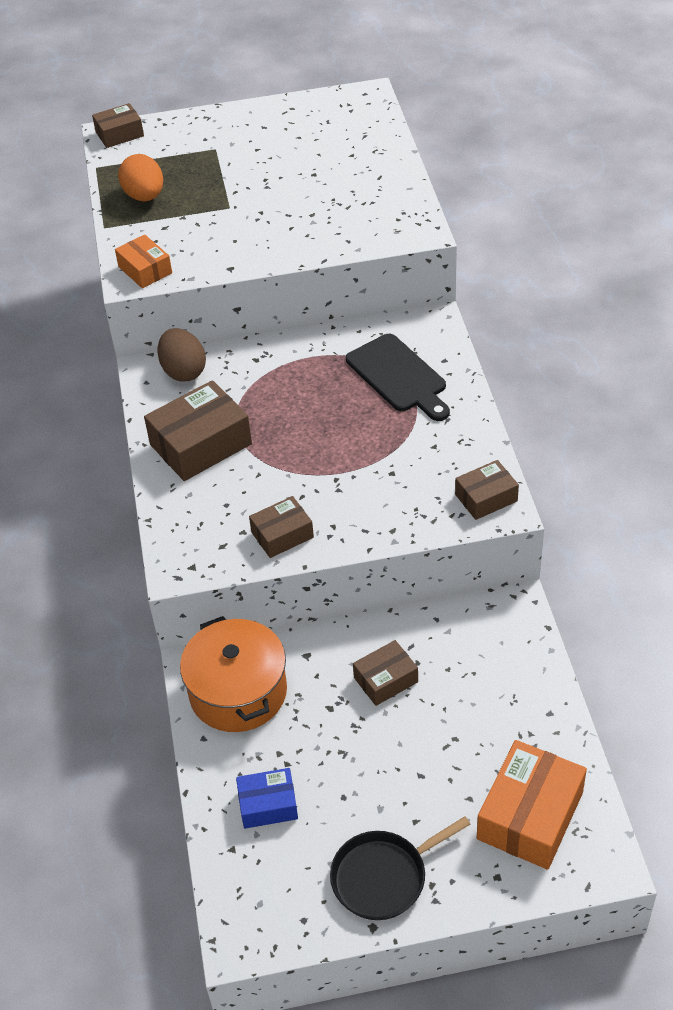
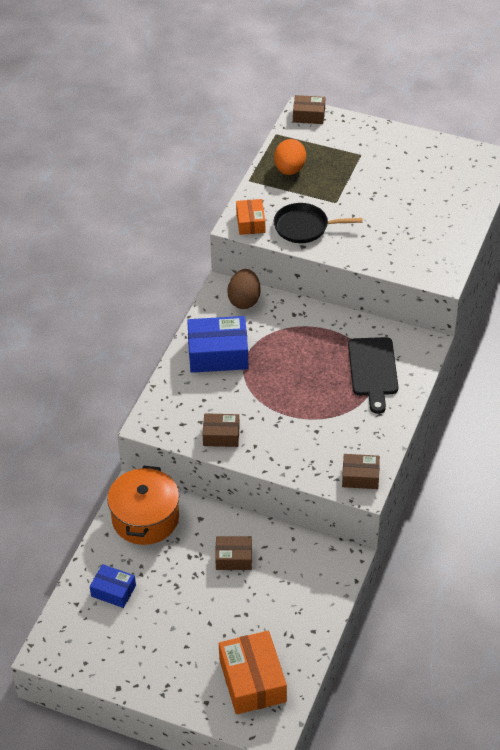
camera: 30 degrees right, 0 degrees up
brown box [144,380,252,481] -> blue box [187,316,249,373]
black pan [330,816,471,920] -> black pan moved to [274,203,363,243]
orange box [477,740,587,870] -> orange box turned 75 degrees counterclockwise [219,631,287,715]

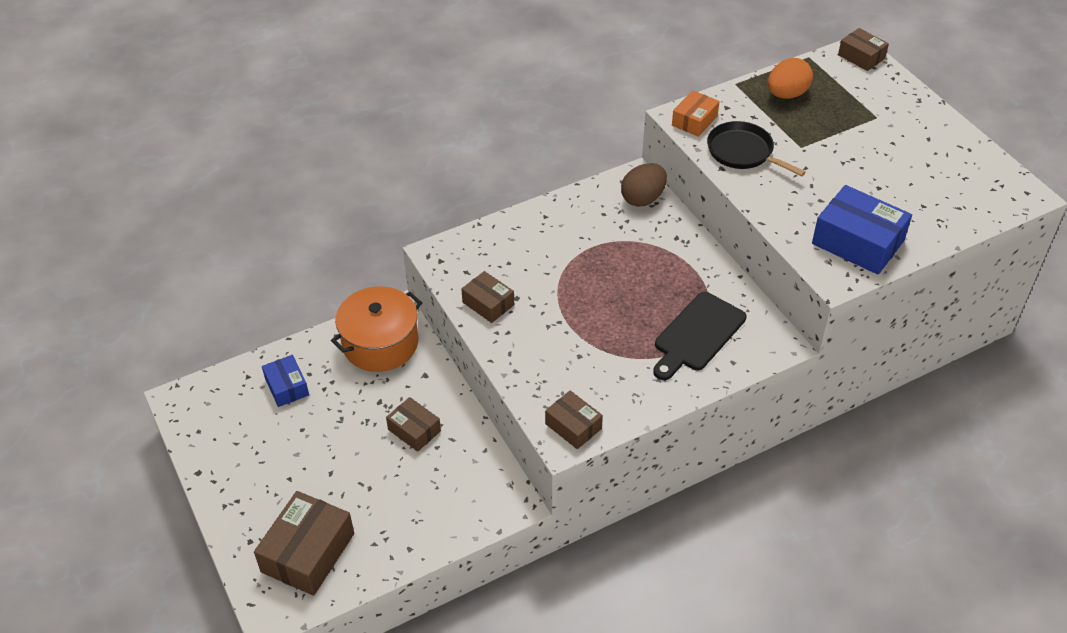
camera: 40 degrees right, 0 degrees up
blue box [187,316,249,373] -> blue box moved to [812,185,912,275]
orange box [219,631,287,715] -> brown box [254,491,354,596]

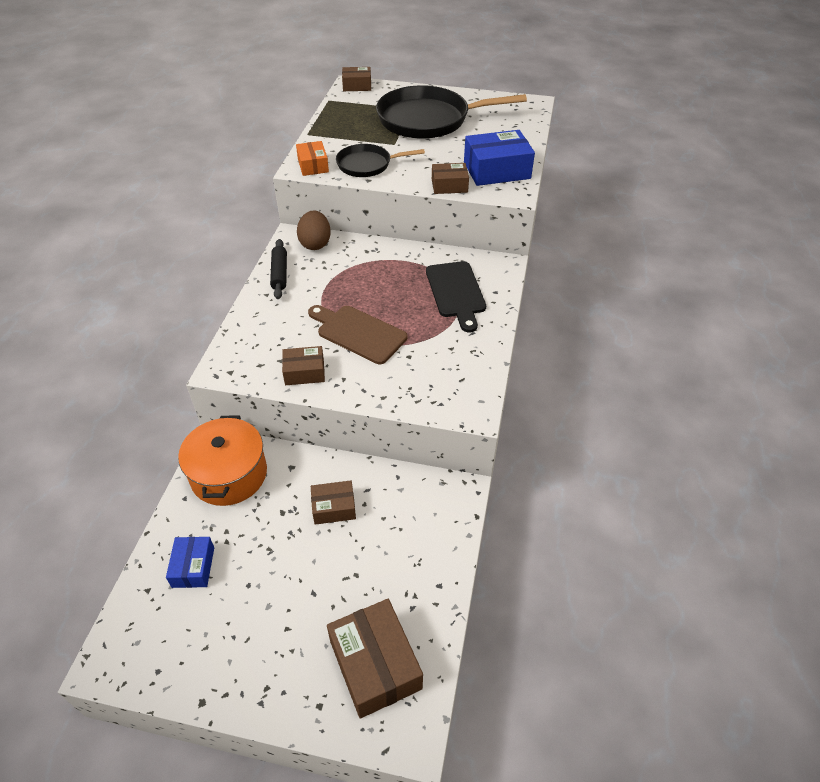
camera: 50 degrees left, 0 degrees up
blue box [262,355,309,407] -> blue box turned 75 degrees clockwise [166,537,214,588]
brown box [545,390,603,449] -> brown box moved to [432,163,469,194]
orange egg [768,58,813,99] -> none
none -> black rolling pin [270,239,287,299]
none -> brown cutting board [308,305,407,364]
none -> black pan [376,85,527,139]

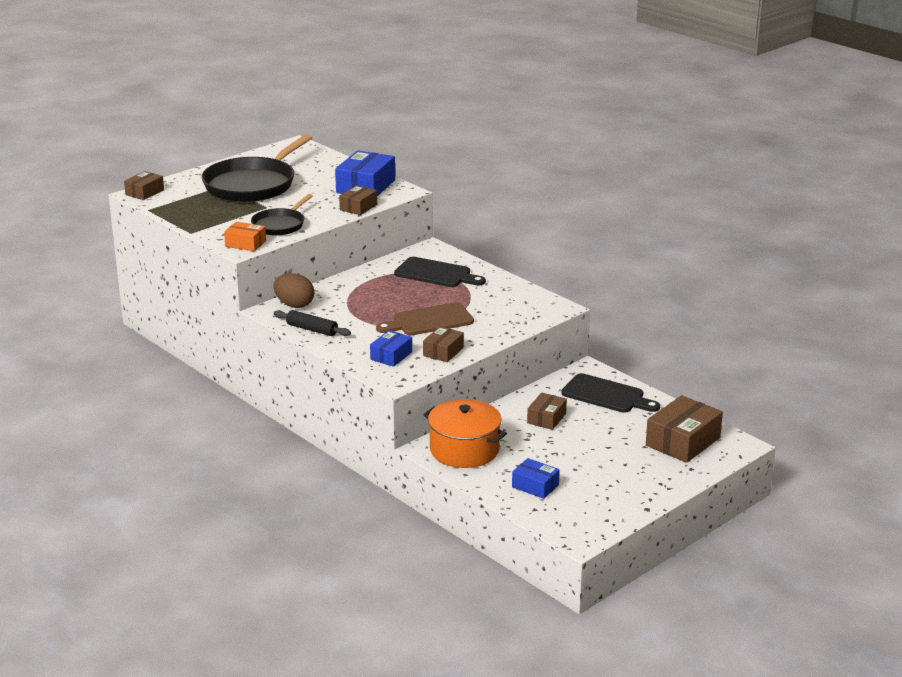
camera: 55 degrees left, 20 degrees down
brown box [327,599,423,719] -> brown box turned 60 degrees counterclockwise [646,395,723,463]
none -> blue box [370,330,412,367]
none -> black cutting board [561,373,660,413]

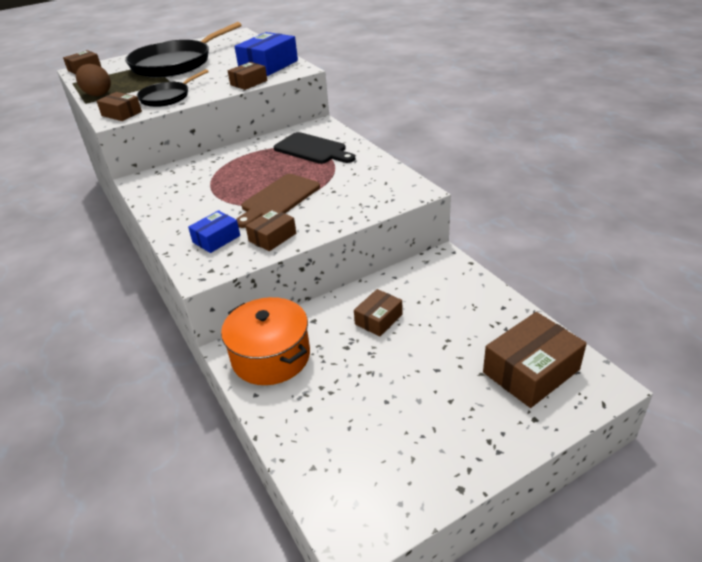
camera: 15 degrees right, 10 degrees up
orange box [224,222,266,251] -> brown box [97,92,142,121]
brown egg [273,273,314,308] -> brown egg moved to [76,64,111,97]
black rolling pin [274,310,351,336] -> none
brown cutting board [376,302,474,335] -> brown cutting board turned 45 degrees counterclockwise [236,174,320,228]
blue box [512,458,560,499] -> none
black cutting board [561,373,660,413] -> none

